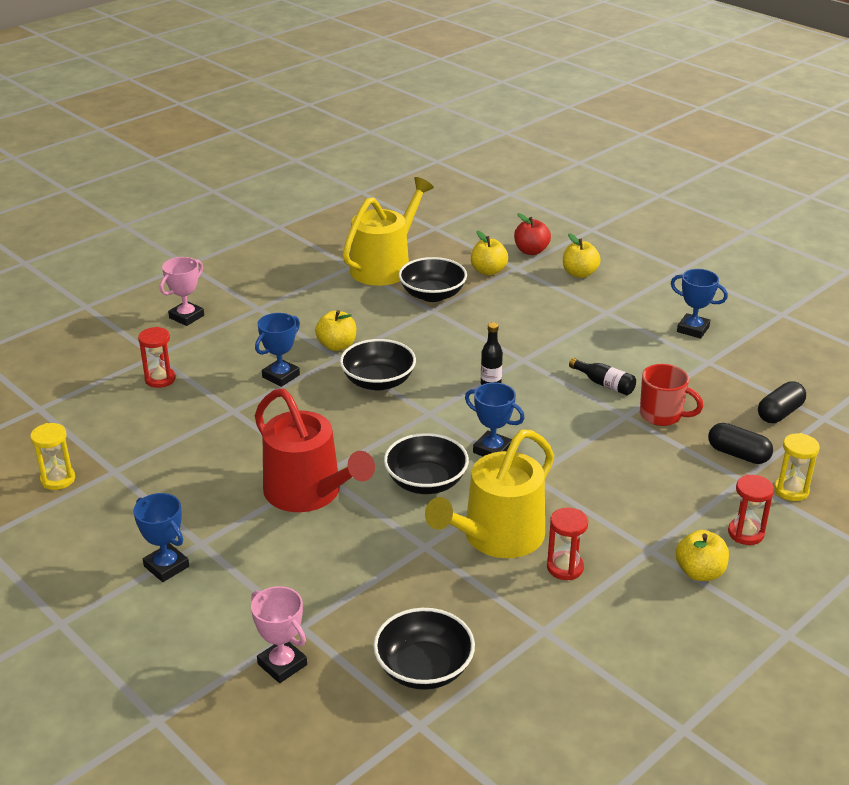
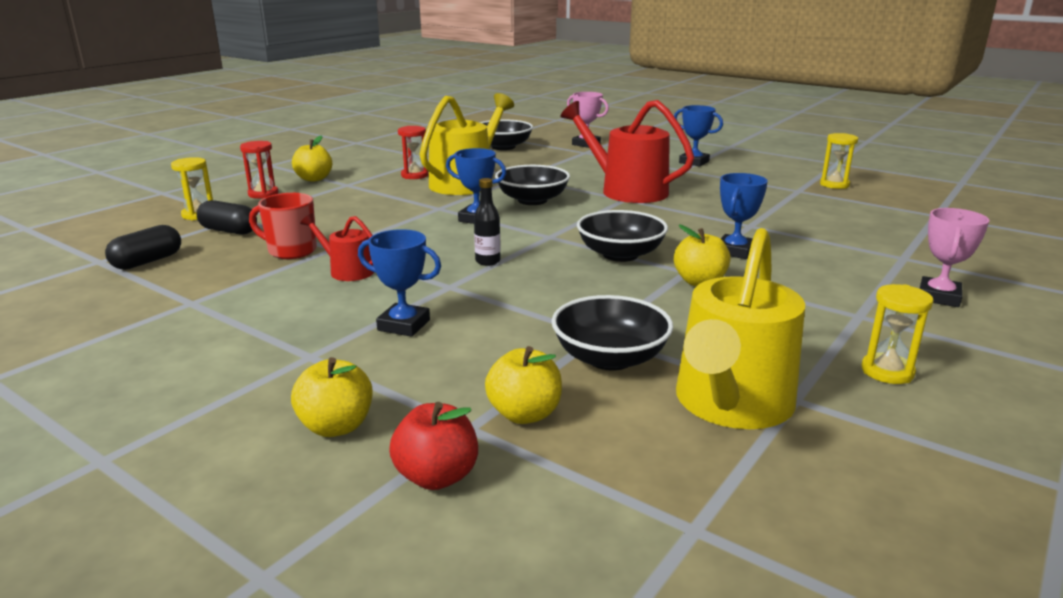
camera: 170 degrees right, 10 degrees down
red hourglass [138,327,176,388] -> none
black bottle [569,358,636,395] -> red watering can [300,214,374,281]
blue trophy [671,269,728,339] -> blue trophy moved to [358,229,441,337]
none -> yellow hourglass [861,284,934,384]

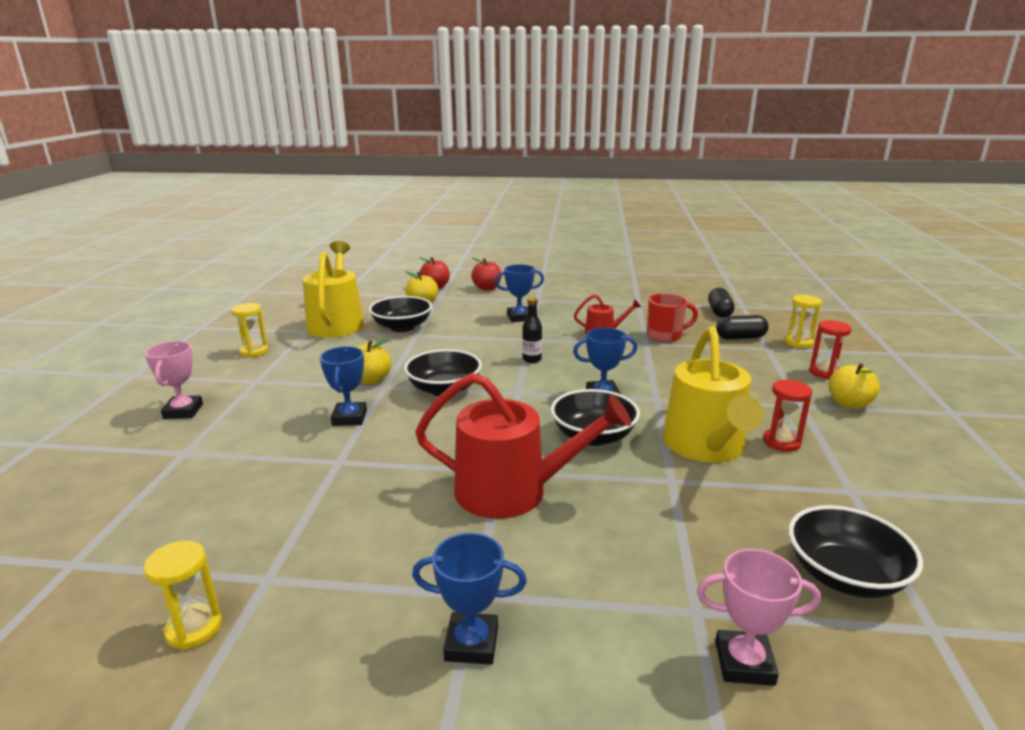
camera: 150 degrees right, 0 degrees up
yellow apple [291,357,372,437] -> red apple [471,258,502,291]

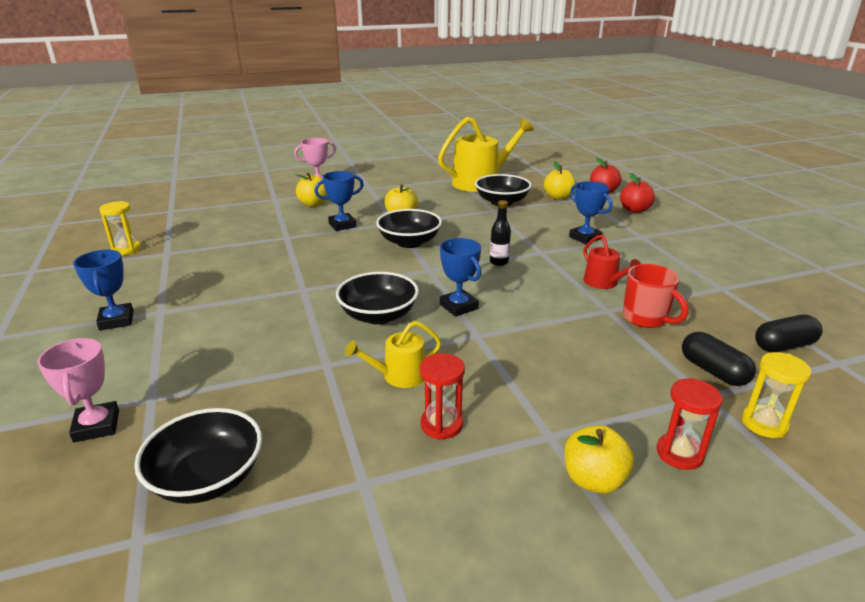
camera: 65 degrees right, 5 degrees up
yellow hourglass [231,303,268,358] -> none
red watering can [415,373,631,519] -> none
yellow watering can [663,326,764,462] -> yellow watering can [345,321,441,388], size x0.50
none -> yellow apple [295,172,327,207]

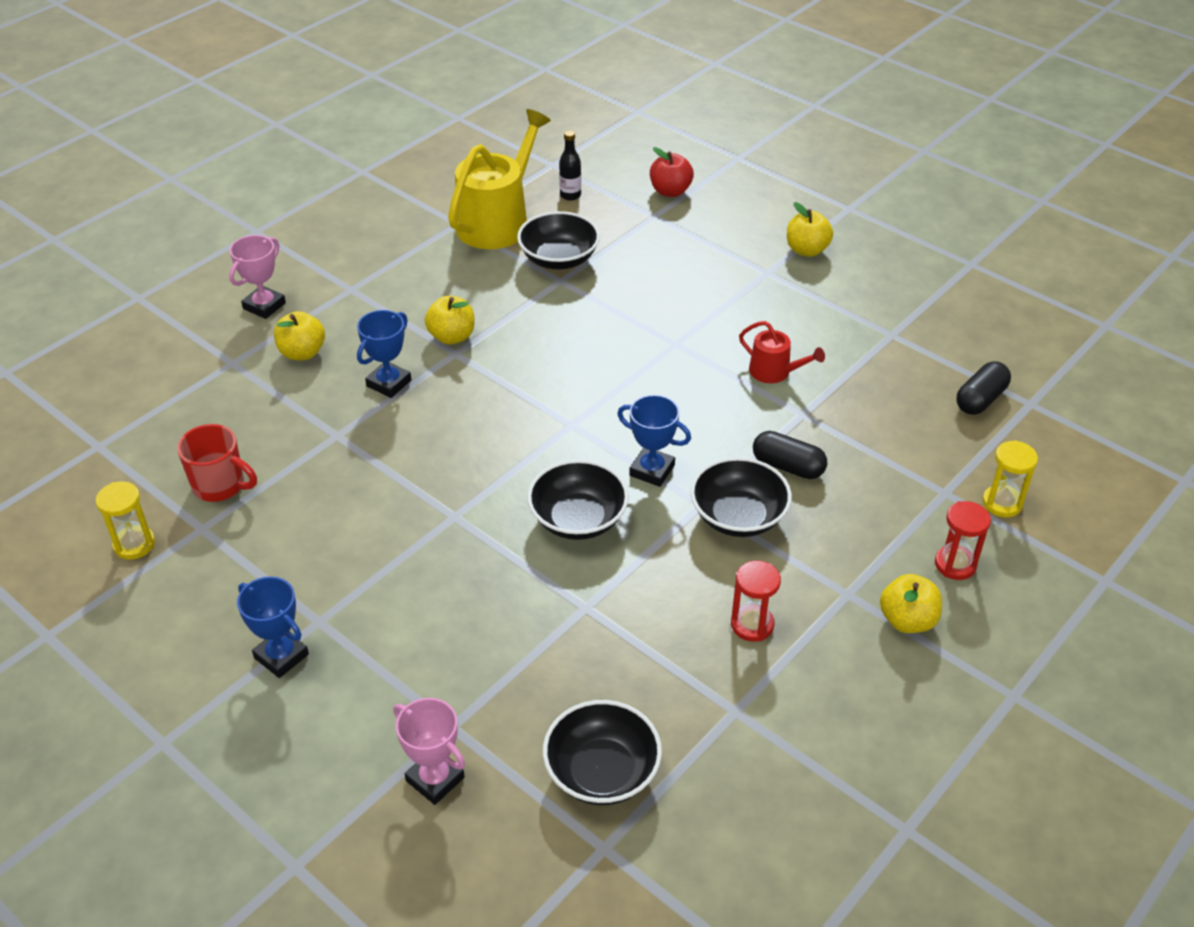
camera: 30 degrees left, 15 degrees up
yellow watering can [345,321,441,388] -> none
black bowl [376,209,442,248] -> black bowl moved to [690,457,792,537]
black bottle [490,200,511,266] -> black bottle moved to [559,130,581,201]
yellow apple [544,161,576,199] -> yellow apple moved to [787,202,833,257]
blue trophy [569,181,612,244] -> none
red apple [620,173,655,213] -> none
red mug [623,264,688,328] -> red mug moved to [177,424,257,502]
black capsule [682,332,756,386] -> black capsule moved to [753,431,827,479]

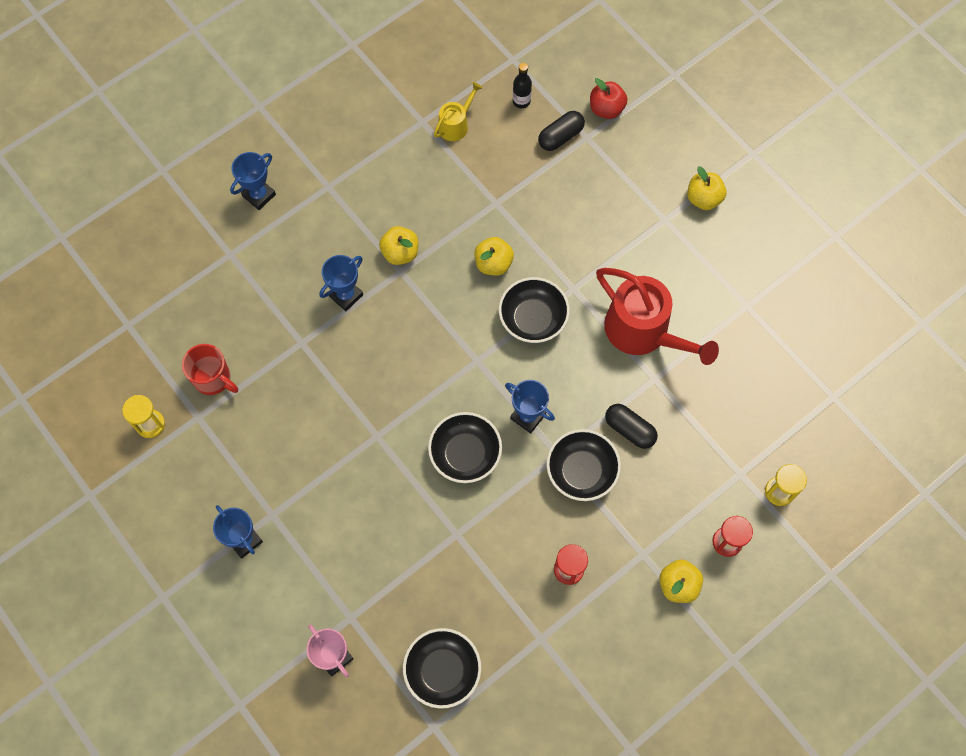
camera: 10 degrees right, 25 degrees up
pink trophy [229,235,286,319] -> blue trophy [230,152,276,210]
yellow apple [274,311,325,360] -> yellow apple moved to [474,237,514,276]
yellow watering can [448,109,551,249] -> yellow watering can [434,82,482,141], size x0.50
black bowl [517,211,600,269] -> black bowl moved to [499,277,570,343]
red watering can [739,321,825,383] -> red watering can [596,268,719,365], size x2.01
black capsule [956,361,1011,415] -> black capsule moved to [538,111,585,151]

